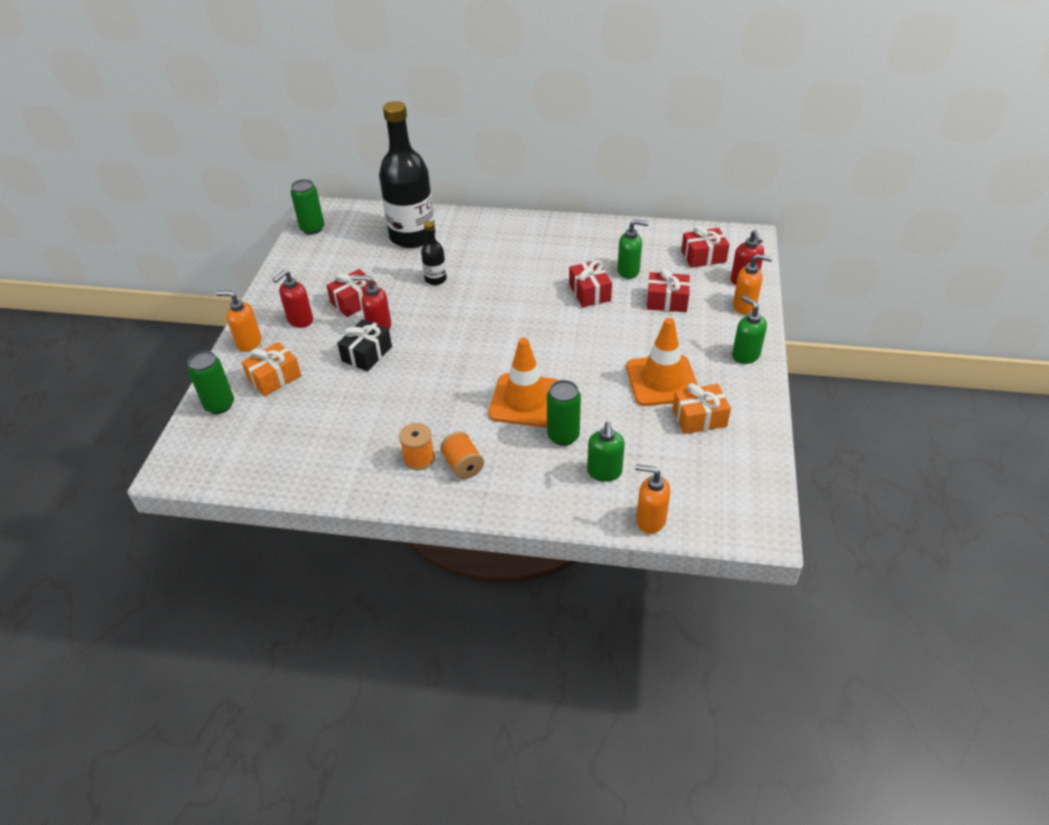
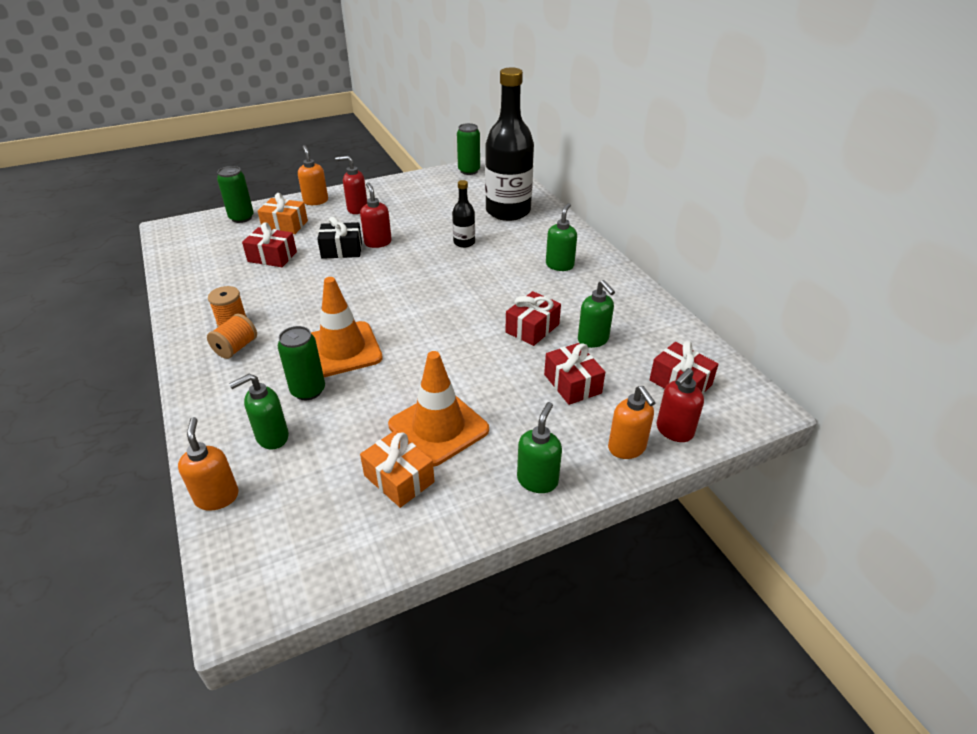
camera: 55 degrees right, 5 degrees down
red gift [326,269,377,317] -> red gift moved to [242,222,297,267]
none -> green soap dispenser [546,203,577,271]

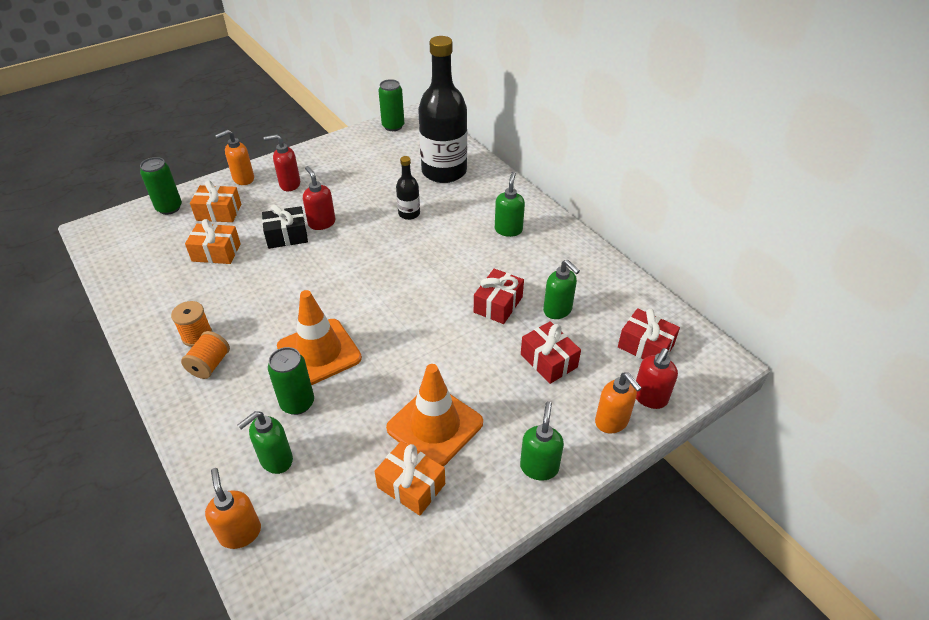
camera: 10 degrees left, 5 degrees up
red gift [242,222,297,267] -> orange gift [185,219,241,264]
orange soap dispenser [298,145,328,205] -> orange soap dispenser turned 90 degrees counterclockwise [215,130,254,185]

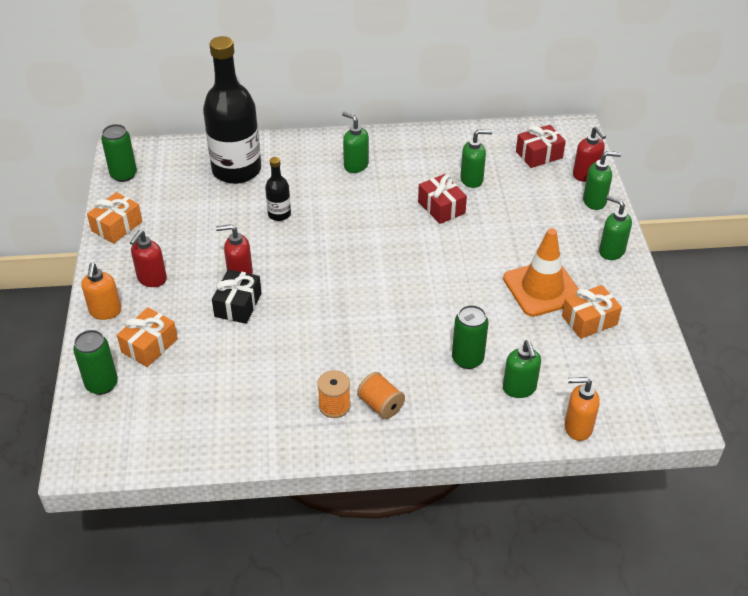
camera: 60 degrees left, 0 degrees up
orange gift [185,219,241,264] -> orange gift moved to [87,192,142,244]
orange traffic cone [277,290,362,385] -> none
red gift [521,321,581,384] -> none
orange soap dispenser [595,373,642,434] -> green soap dispenser [583,151,621,210]

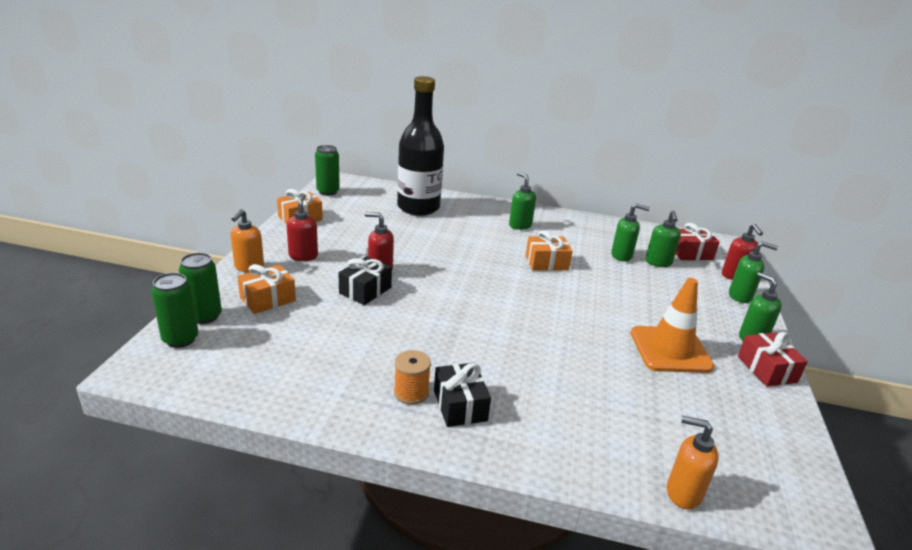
camera: 15 degrees right, 15 degrees down
red soap dispenser [130,230,167,287] -> red soap dispenser turned 135 degrees clockwise [287,194,318,261]
black bottle [265,157,291,221] -> none
orange spool [357,372,405,419] -> black gift [434,363,491,427]
red gift [418,174,467,224] -> red gift moved to [738,332,808,387]
green can [452,305,488,369] -> green can moved to [151,273,198,348]
green soap dispenser [503,340,541,398] -> green soap dispenser moved to [646,211,681,267]
orange gift [562,285,622,339] -> orange gift moved to [526,230,573,270]

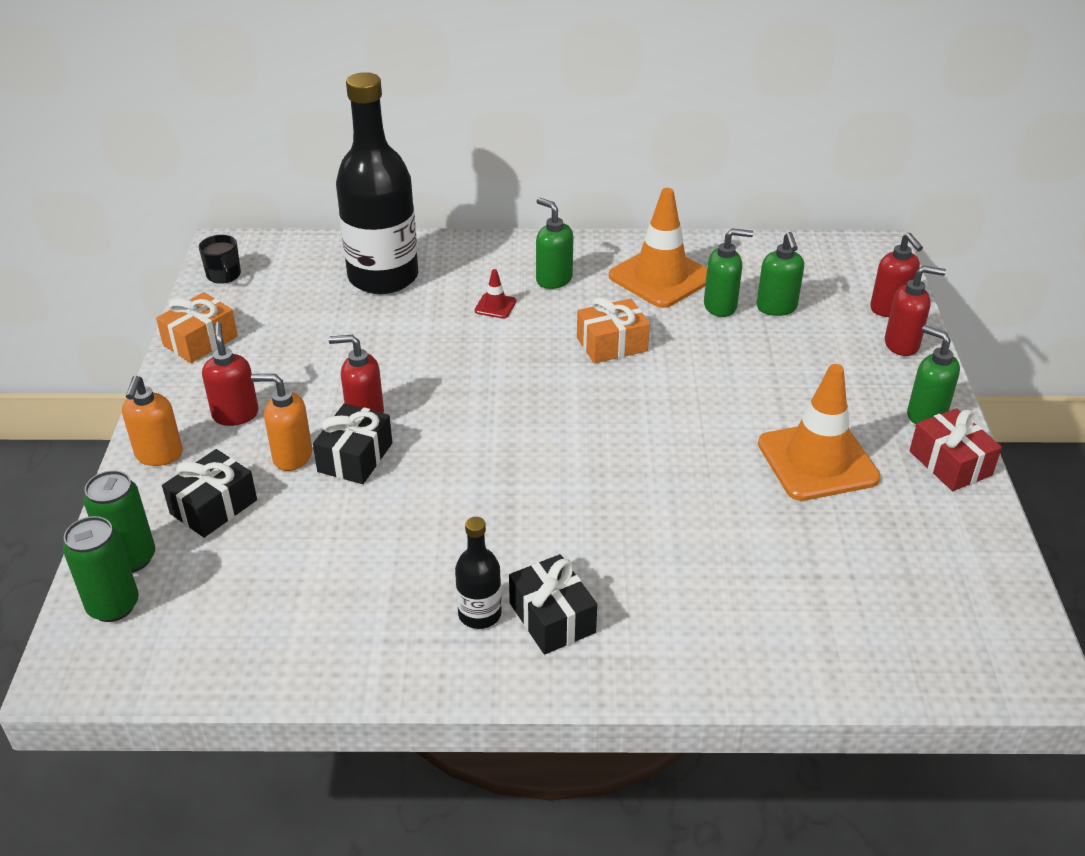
camera: 10 degrees left, 10 degrees up
orange gift [237,264,296,314] -> black gift [162,449,257,538]
green can [315,145,340,196] -> black mug [199,235,241,284]
orange spool [394,350,431,405] -> black bottle [455,517,502,629]
orange soap dispenser [667,416,719,509] -> orange soap dispenser moved to [251,374,312,471]
red gift [676,223,720,260] -> none
green soap dispenser [729,241,778,303] -> red soap dispenser [885,265,946,356]
none -> red traffic cone [474,269,516,319]
none -> orange traffic cone [609,188,707,308]

